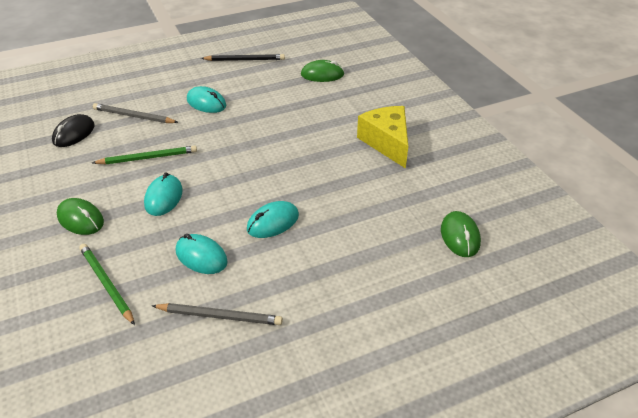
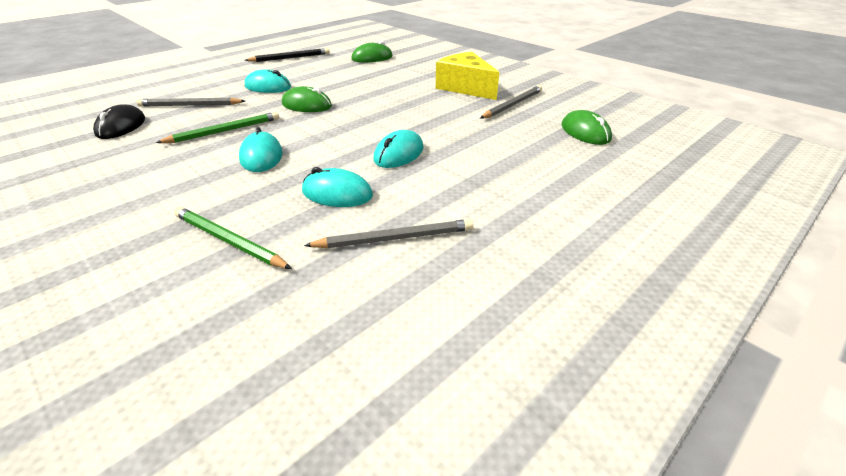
camera: 20 degrees left, 5 degrees down
green mouse [57,198,104,235] -> green mouse moved to [282,86,332,112]
none -> grey pencil [480,85,542,119]

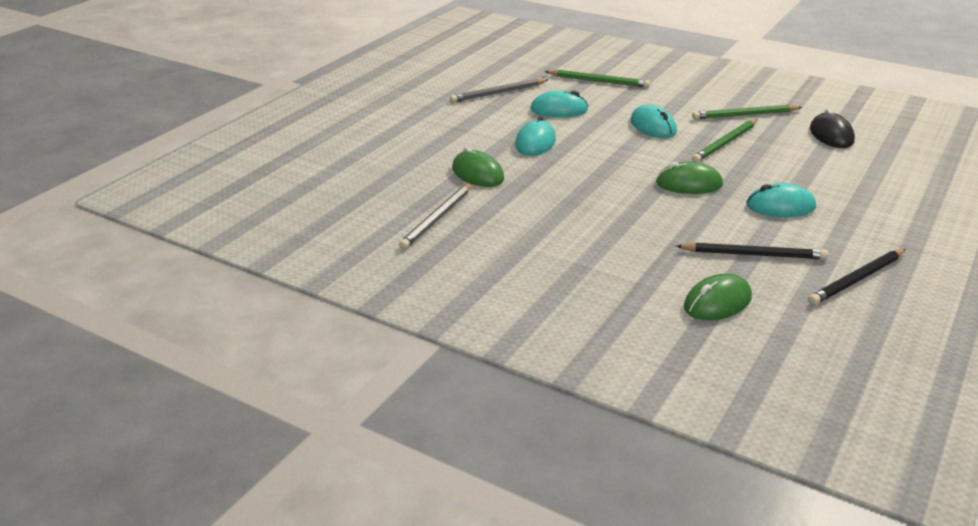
camera: 165 degrees right, 5 degrees down
grey pencil [136,98,245,107] -> none
yellow cheese [436,52,499,100] -> none
green mouse [562,110,612,145] -> green mouse moved to [452,147,504,187]
none -> black pencil [676,242,828,260]
none -> green pencil [692,105,802,119]

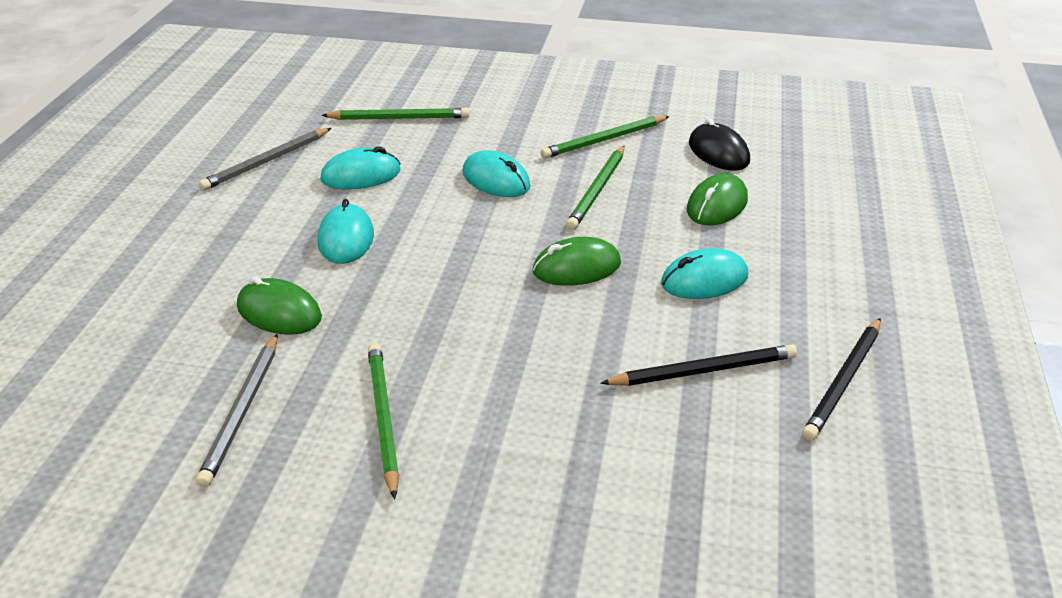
camera: 20 degrees left, 5 degrees up
green mouse [684,273,752,320] -> green mouse moved to [687,173,748,225]
none -> green pencil [368,343,399,499]

